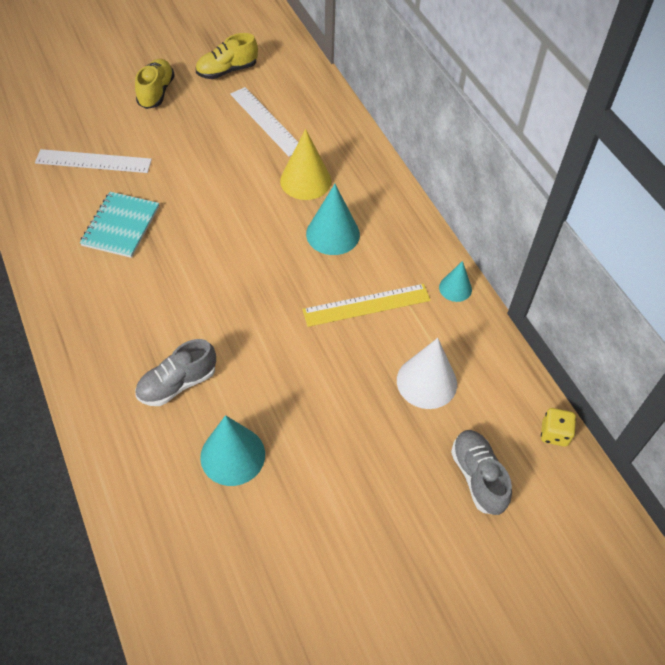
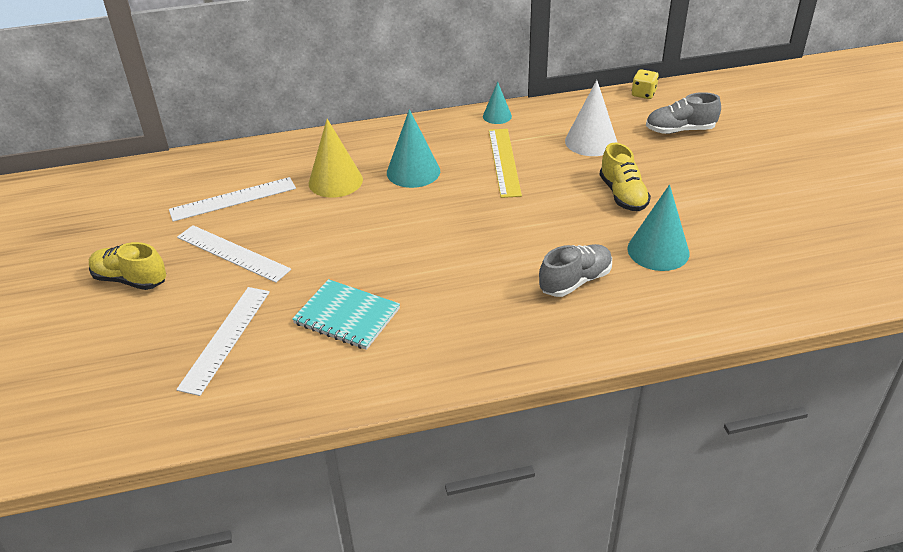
camera: 75 degrees left, 15 degrees down
grey shoe [135,339,216,406] -> grey shoe turned 105 degrees counterclockwise [539,244,612,297]
yellow shoe [196,33,258,79] -> yellow shoe moved to [599,143,651,211]
none -> white ruler [177,225,291,283]

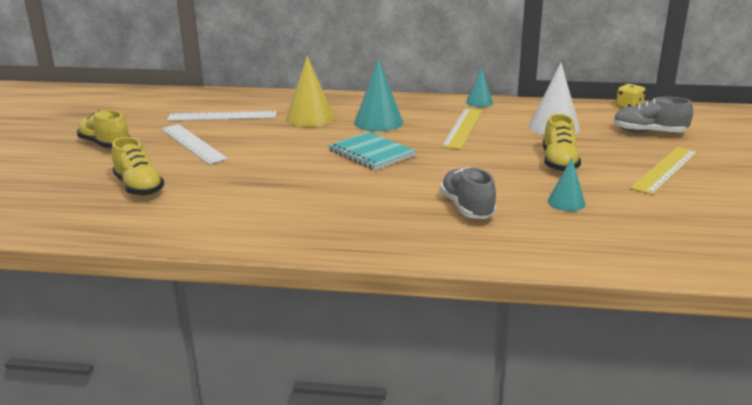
camera: 20 degrees right, 15 degrees down
white ruler [176,287,270,396] -> yellow shoe [112,137,164,196]
turquoise notebook [292,279,400,350] -> turquoise notebook moved to [328,132,416,170]
grey shoe [539,244,612,297] -> grey shoe turned 90 degrees counterclockwise [440,167,497,219]
turquoise cone [627,184,689,271] -> turquoise cone [548,158,586,211], size x0.59
none -> yellow ruler [630,147,698,195]

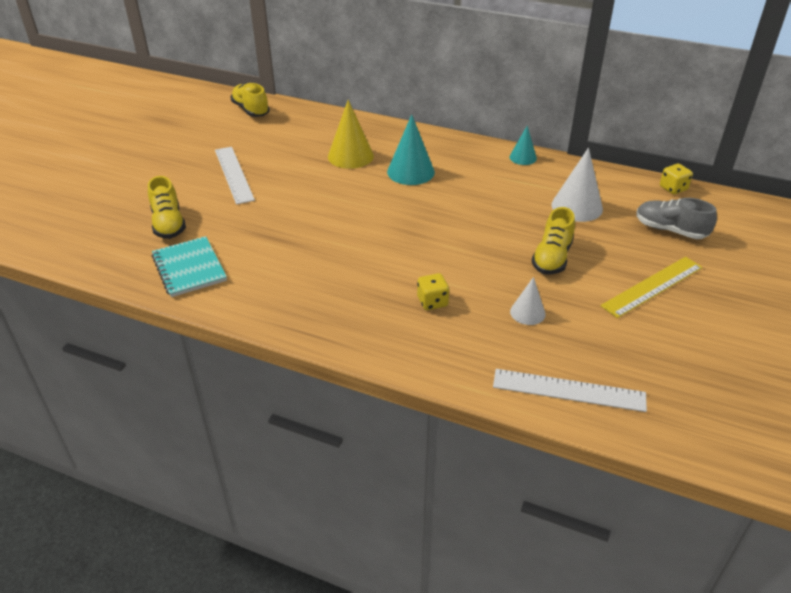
camera: 15 degrees right, 15 degrees up
yellow shoe [77,110,130,148] -> yellow shoe moved to [231,83,270,117]
white ruler [167,111,277,121] -> white ruler moved to [493,369,647,412]
turquoise notebook [328,132,416,170] -> turquoise notebook moved to [152,236,227,297]
grey shoe [440,167,497,219] -> yellow dice [417,273,449,310]
yellow ruler [441,108,482,150] -> none
turquoise cone [548,158,586,211] -> white cone [510,277,546,325]

